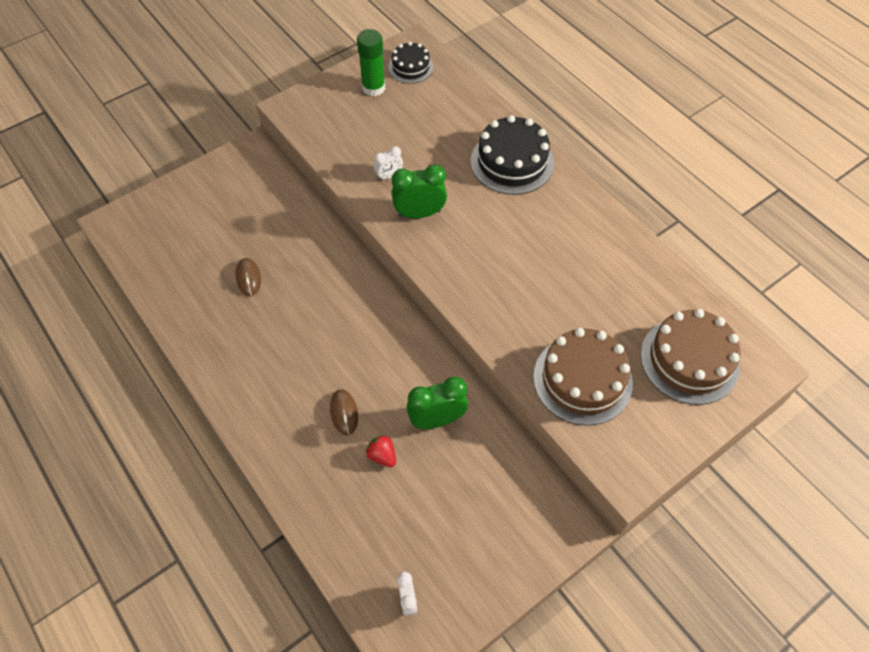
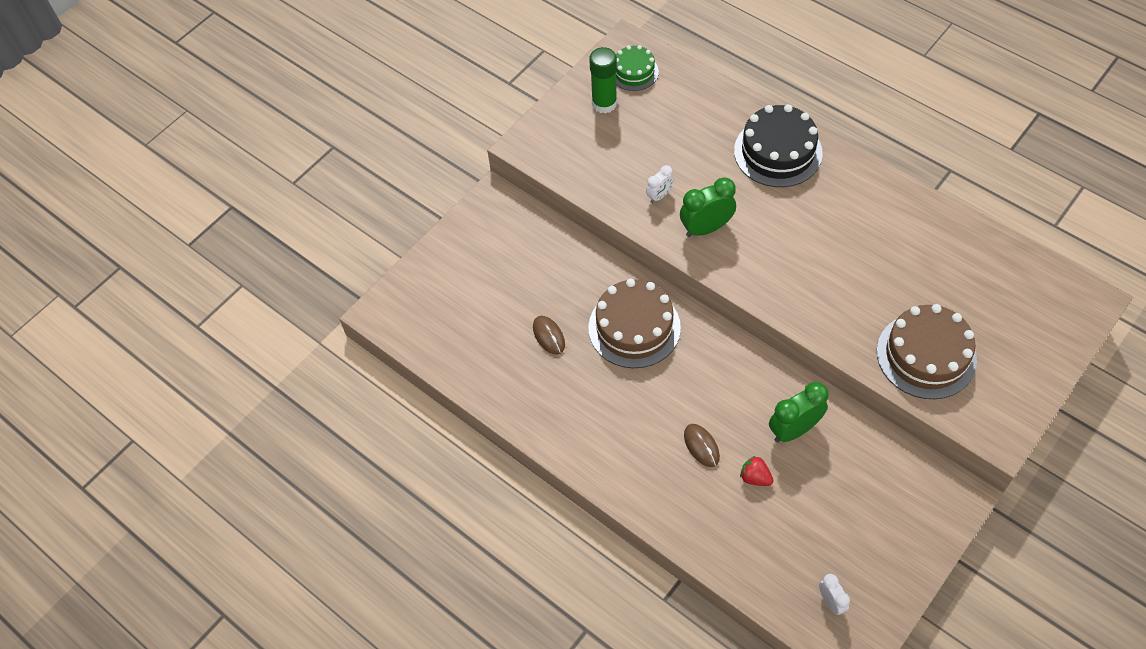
camera: 10 degrees left, 0 degrees up
black cake [388,42,433,84] -> green cake [616,45,659,91]
brown cake [640,309,741,405] -> brown cake moved to [588,279,681,368]

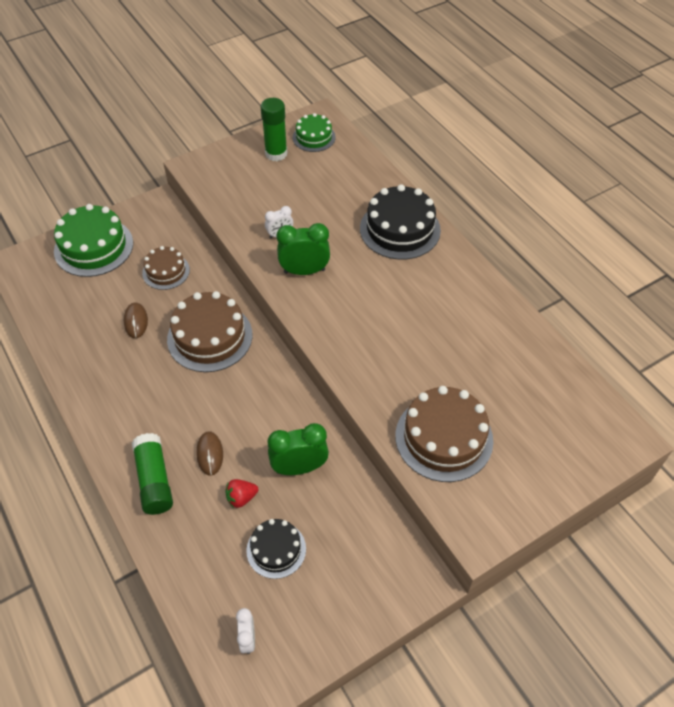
camera: 15 degrees right, 5 degrees down
red strawberry [740,456,774,486] -> red strawberry turned 75 degrees counterclockwise [225,479,258,508]
none -> green cake [54,204,133,277]
none -> green glue stick [132,433,173,515]
none -> brown cake [142,246,190,290]
none -> black cake [246,519,306,579]

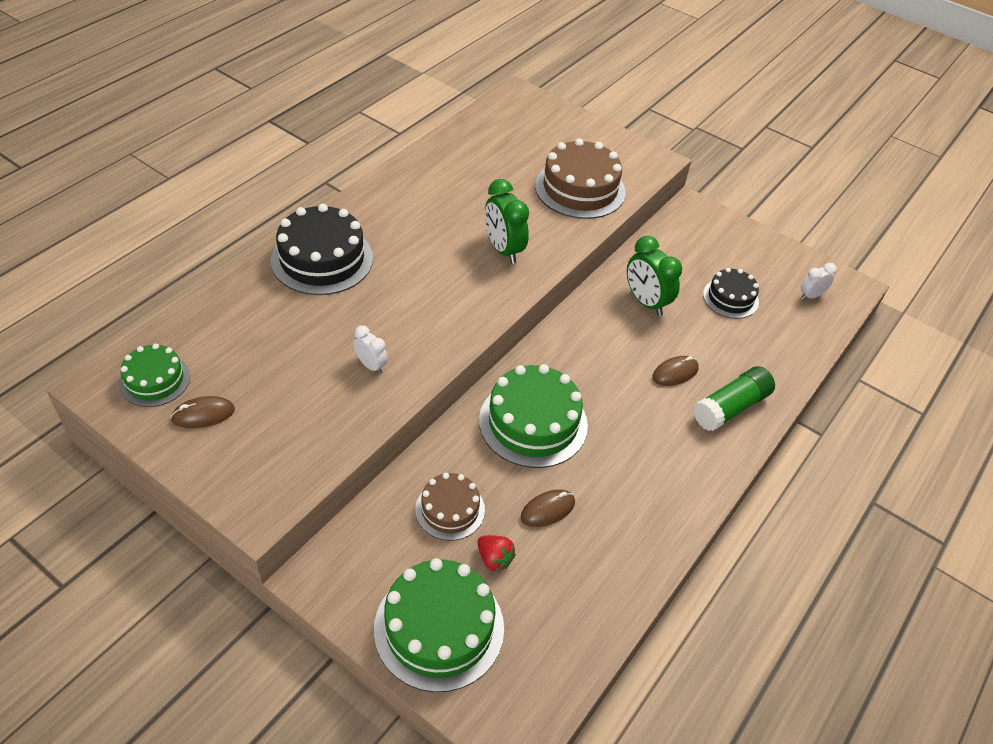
camera: 115 degrees left, 5 degrees down
brown cake [167,291,253,372] -> green cake [479,364,588,468]
red strawberry [225,479,258,508] -> red strawberry moved to [477,535,516,572]
green glue stick [260,98,287,161] -> brown mouse [170,396,235,428]
green clock [276,223,330,275] -> green clock moved to [485,179,529,264]

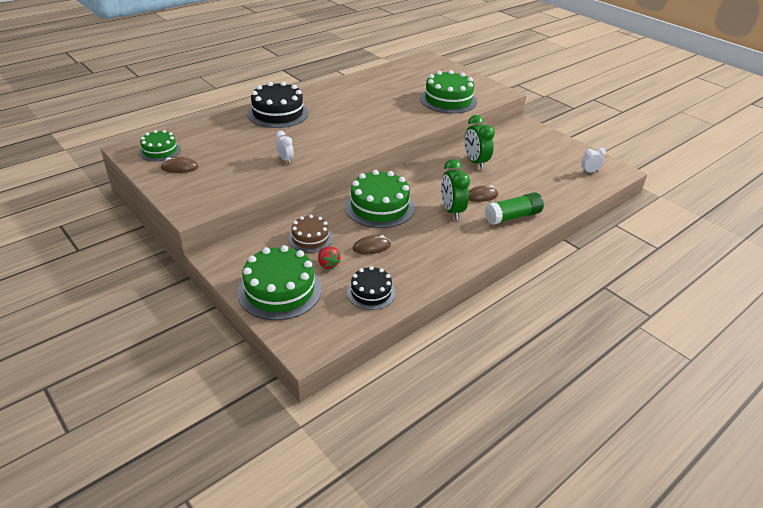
camera: 15 degrees right, 10 degrees down
green clock [485,179,529,264] -> green clock moved to [441,159,470,220]
brown cake [535,138,626,219] -> green cake [420,70,477,113]
black cake [703,268,759,318] -> black cake moved to [347,266,395,310]

